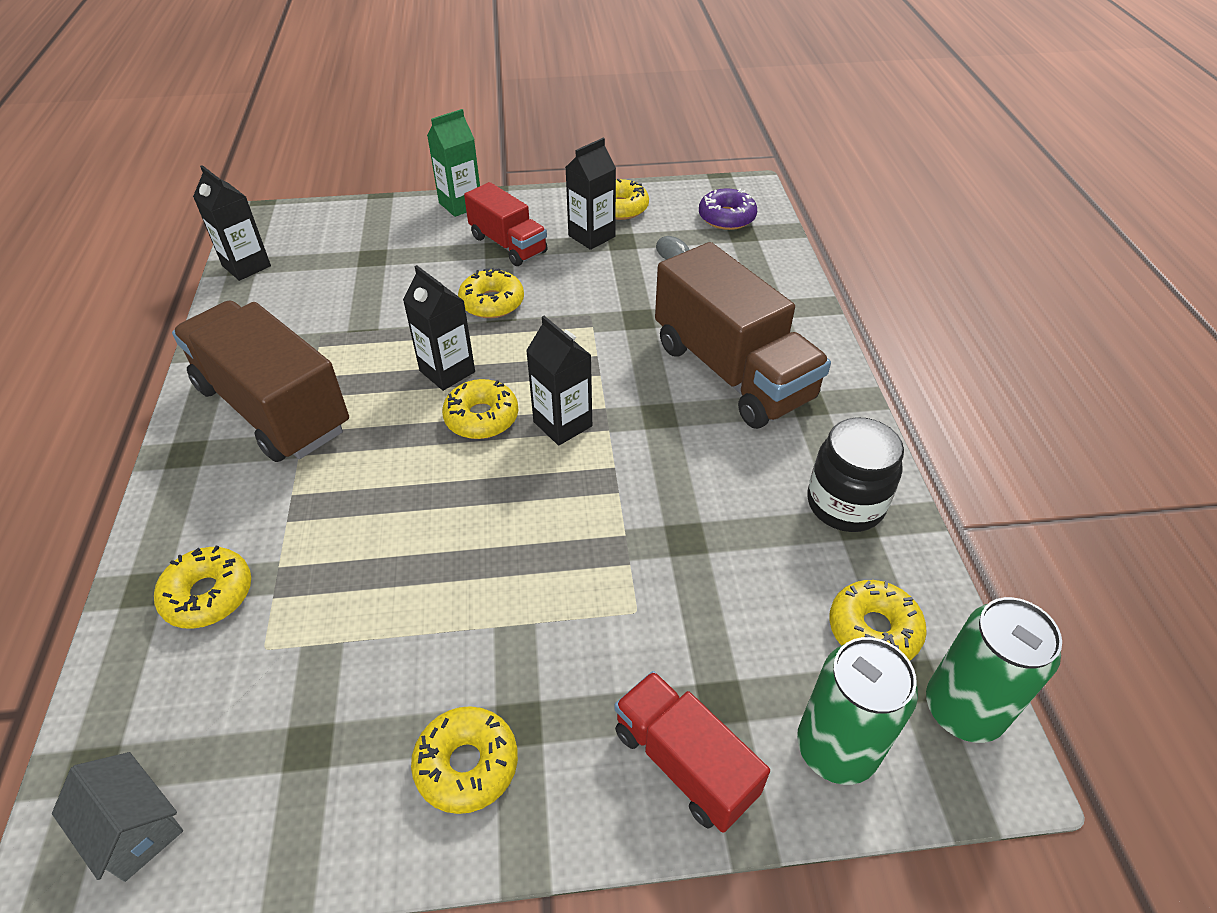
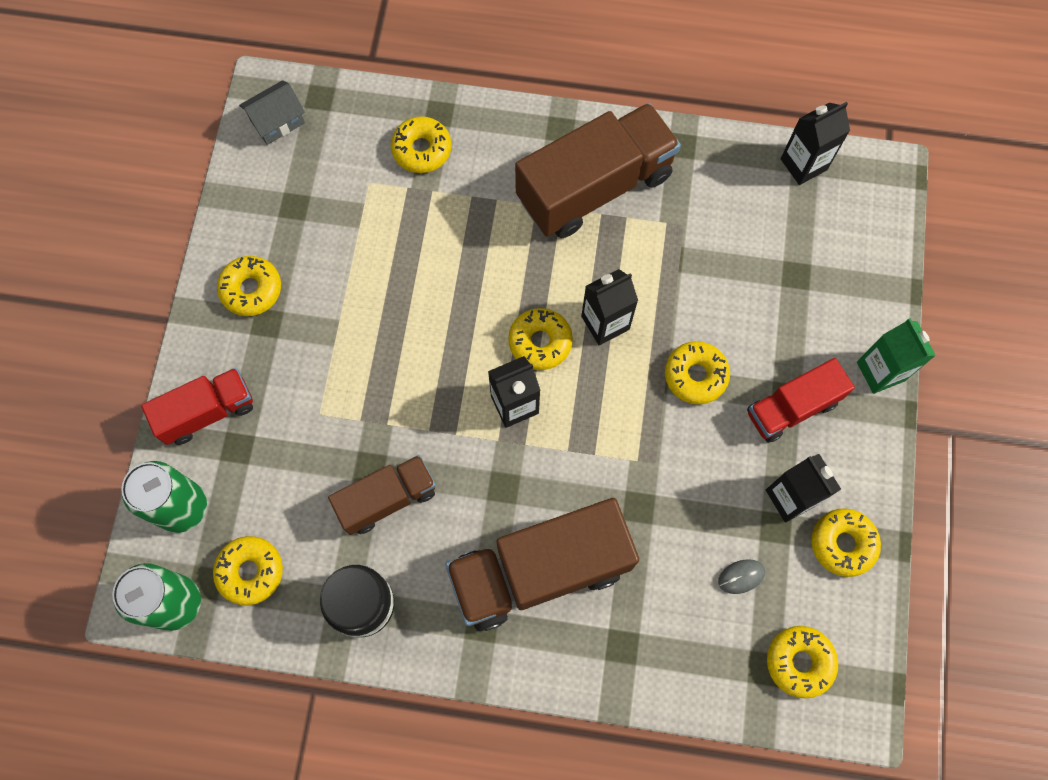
camera: 105 degrees right, 25 degrees up
purple donut [699,188,757,230] -> yellow donut [767,626,838,698]
none -> brown truck [328,455,436,535]

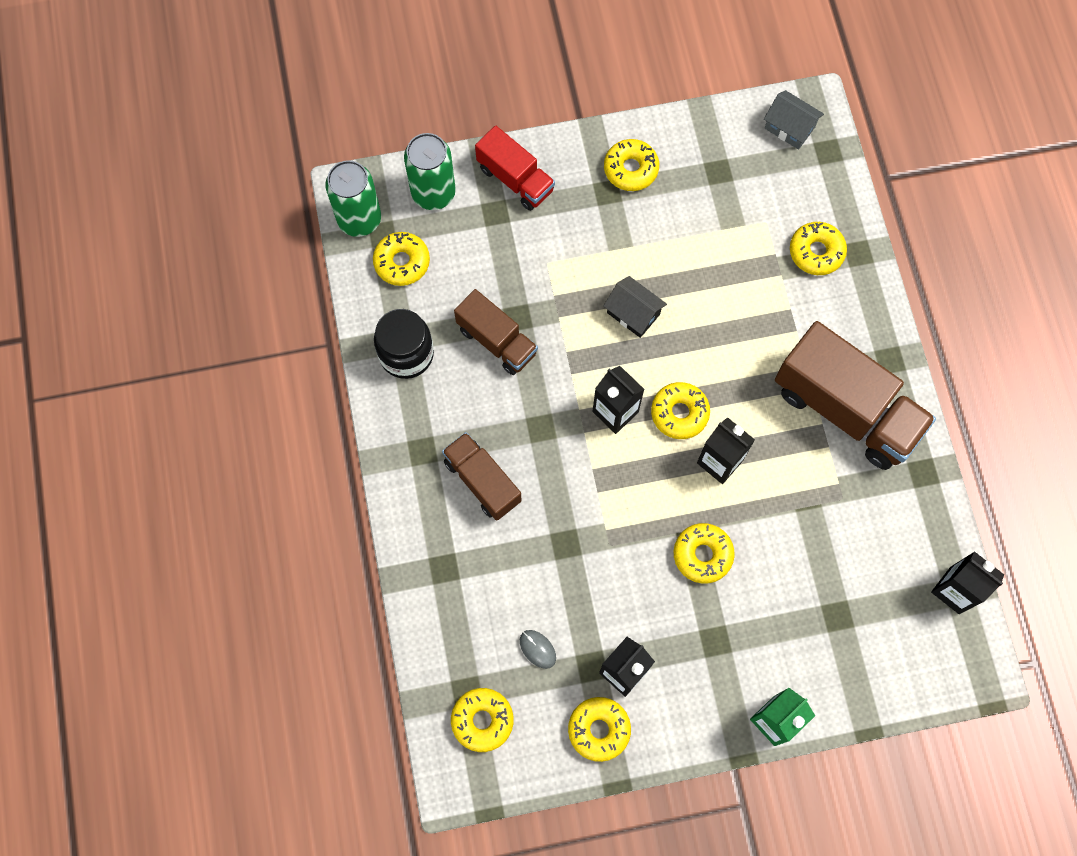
camera: 70 degrees right, 0 degrees up
brown truck [446,498,639,631] -> brown truck [442,432,522,521], size x0.58
red truck [747,358,855,443] -> none
none -> black house [603,276,667,338]

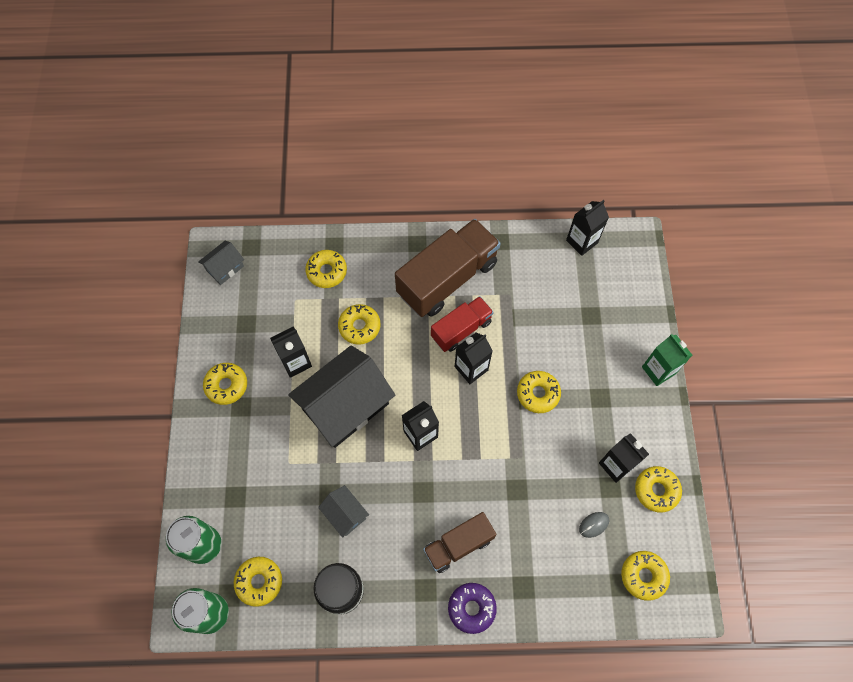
camera: 80 degrees left, 5 degrees down
brown truck [454,289,538,375] -> grey house [318,485,369,538]
red truck [475,126,555,211] -> red truck moved to [431,296,494,352]
black house [603,276,667,338] -> black house [288,345,395,448], size x2.13
yellow donut [651,382,710,439] -> yellow donut moved to [338,304,381,345]
none -> black carton [270,327,312,378]
none -> purple donut [448,583,497,634]

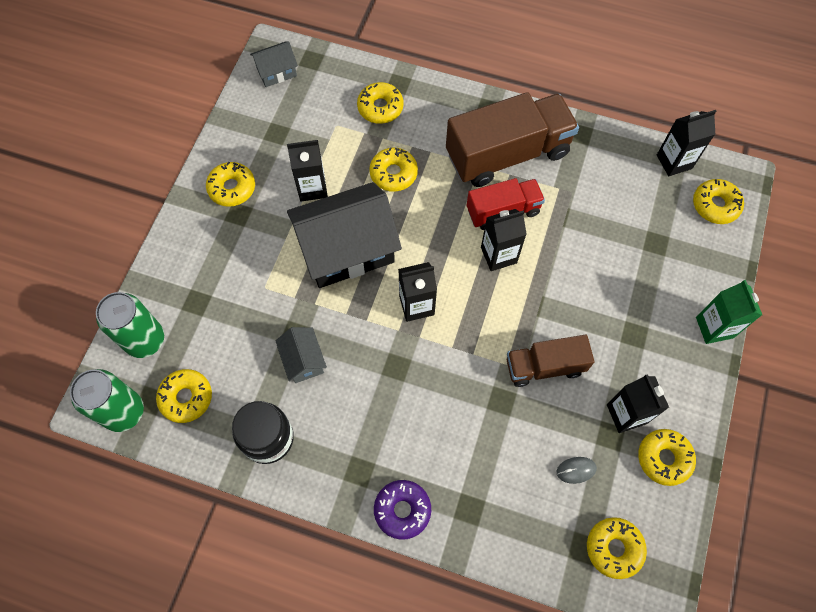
camera: 20 degrees right, 0 degrees up
brown truck [423,512,496,573] -> brown truck moved to [507,335,594,387]
yellow donut [517,371,561,413] -> yellow donut moved to [693,179,744,224]

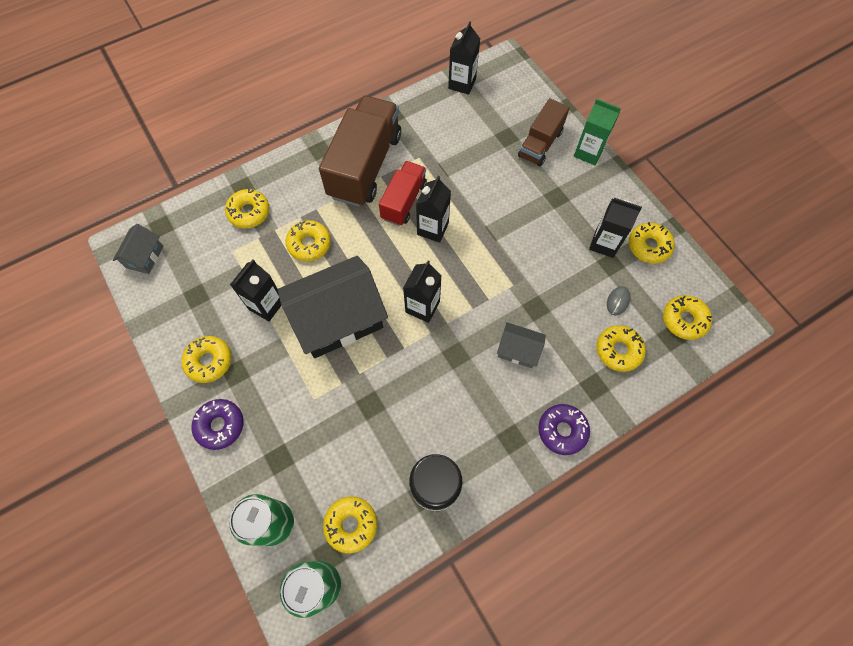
camera: 50 degrees left, 0 degrees up
grey house [276,327,327,383] -> grey house moved to [497,322,546,368]
black house [287,182,402,288] -> black house turned 45 degrees clockwise [277,256,388,358]
brown truck [507,335,594,387] -> brown truck moved to [518,98,570,167]
yellow donut [693,179,744,224] -> yellow donut moved to [596,325,646,372]
none -> purple donut [191,399,244,450]

